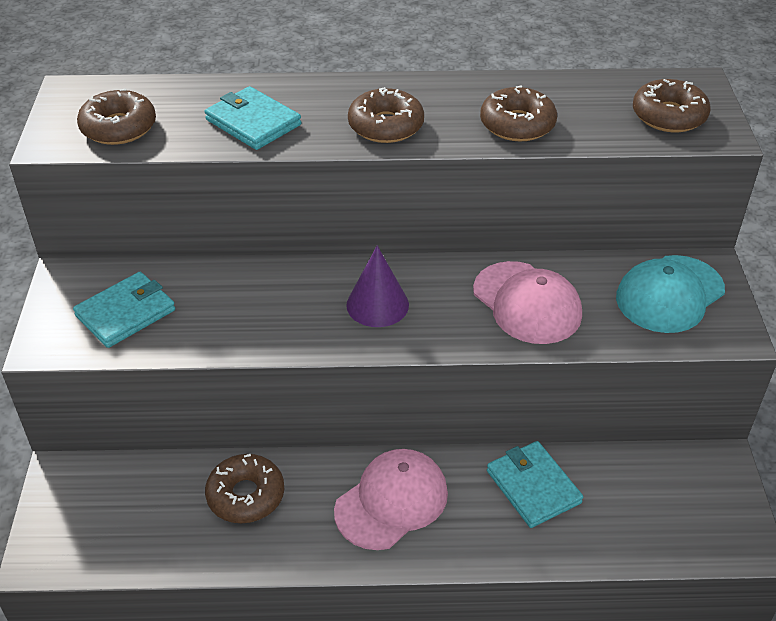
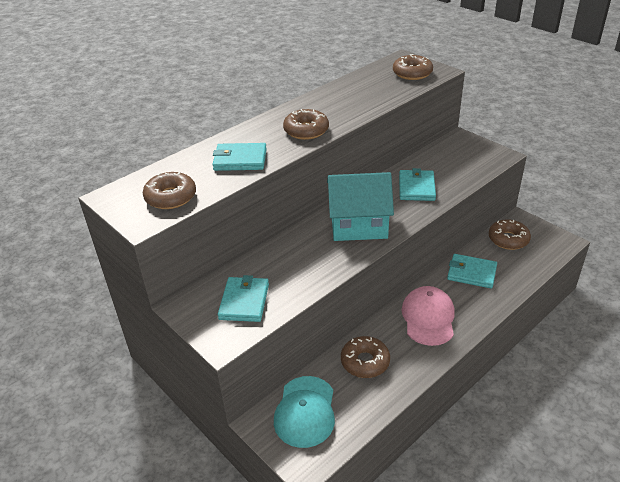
camera: 40 degrees left, 5 degrees down
purple cone [346,246,409,327] -> turquoise house [327,172,394,241]
pink cap [473,261,582,344] -> turquoise wallet [399,168,436,201]
brown donut [480,85,557,141] -> brown donut moved to [489,219,531,250]
turquoise cap [616,255,725,333] -> turquoise cap moved to [274,376,335,448]

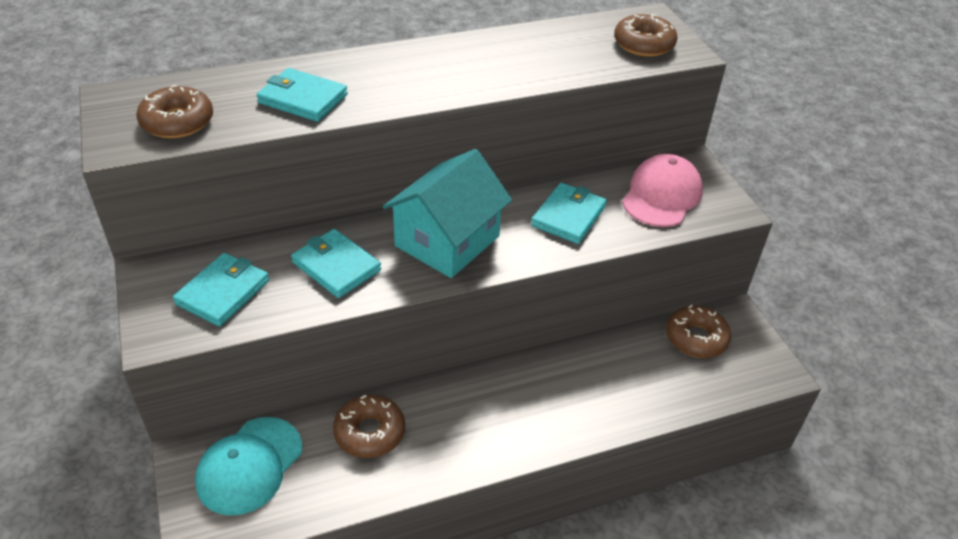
camera: 20 degrees right, 5 degrees up
brown donut [283,109,329,140] -> none
turquoise house [327,172,394,241] -> turquoise house turned 75 degrees counterclockwise [383,149,512,278]
pink cap [402,286,455,346] -> pink cap moved to [622,154,703,227]
turquoise wallet [447,254,497,289] -> turquoise wallet moved to [291,229,381,298]

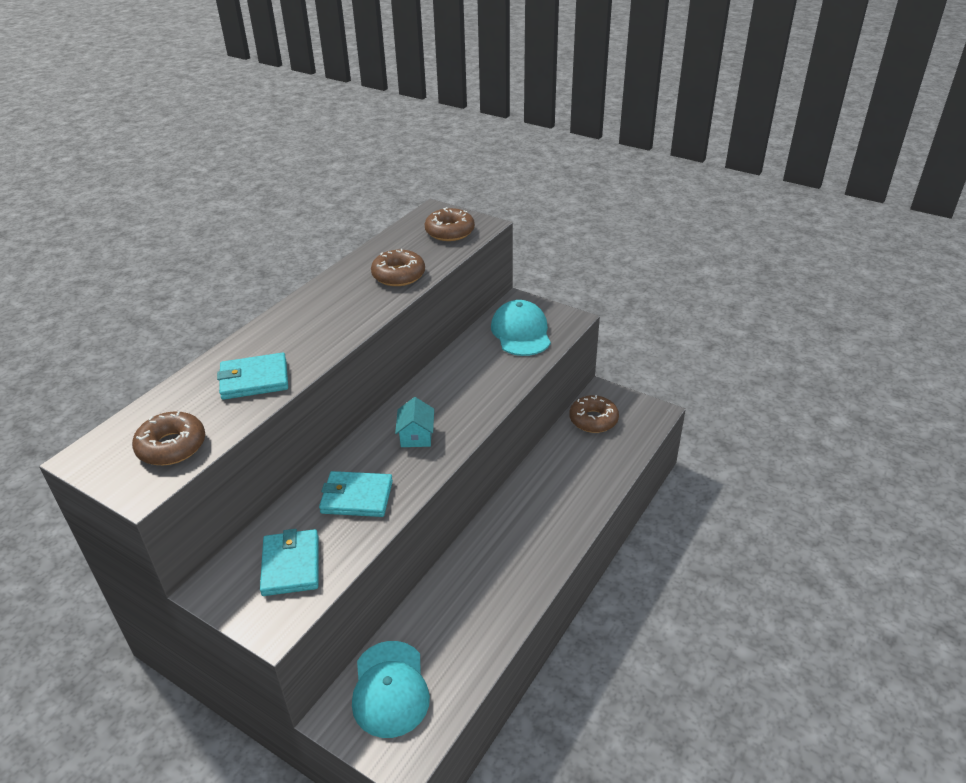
camera: 35 degrees left, 5 degrees down
brown donut [333,395,405,458] -> brown donut moved to [371,249,425,286]
turquoise house [383,149,512,278] -> turquoise house [395,397,434,447], size x0.48
turquoise wallet [531,183,607,244] -> none
pink cap [622,154,703,227] -> turquoise cap [491,300,551,356]

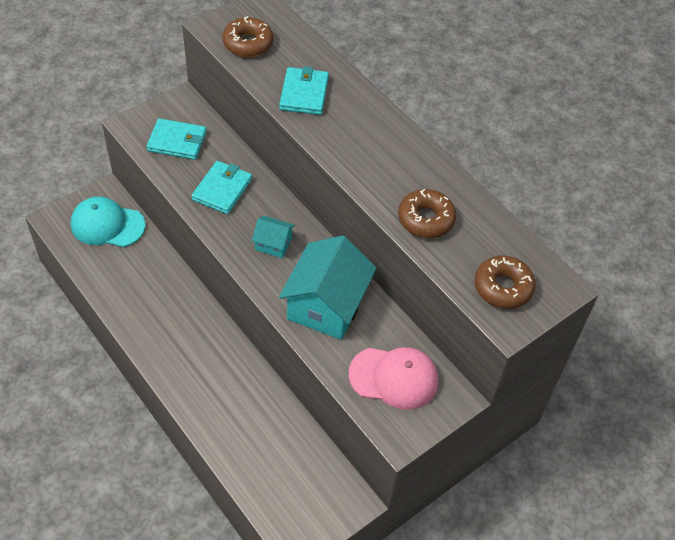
camera: 105 degrees right, 15 degrees up
turquoise cap [491,300,551,356] -> pink cap [349,347,438,410]
brown donut [569,395,619,433] -> none
none -> turquoise house [279,236,377,340]

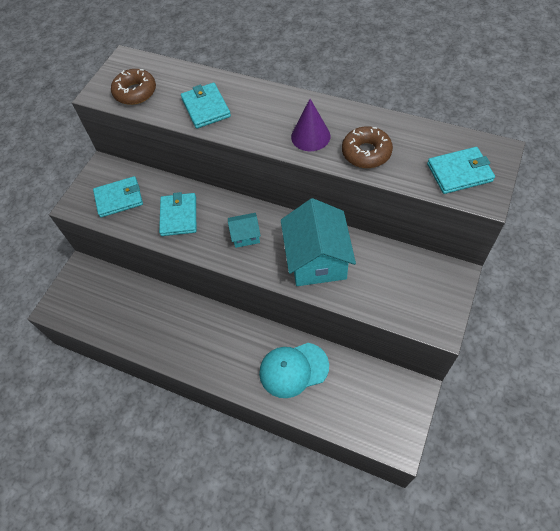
camera: 20 degrees left, 5 degrees up
turquoise cap [71,197,145,247] -> turquoise cap moved to [259,343,329,398]
pink cap [349,347,438,410] -> none
brown donut [475,256,536,309] -> turquoise wallet [427,147,495,194]
none -> purple cone [291,99,330,151]

